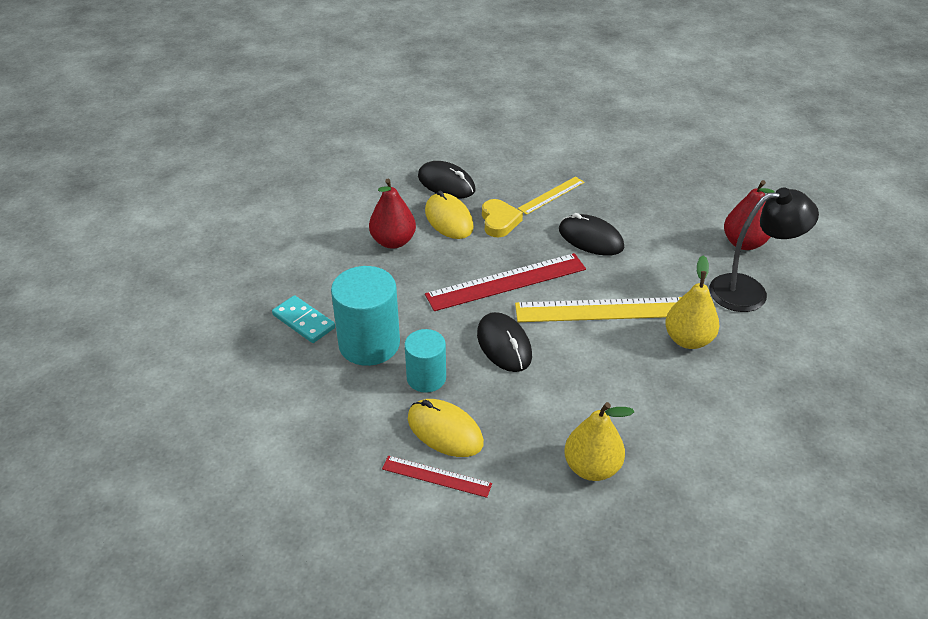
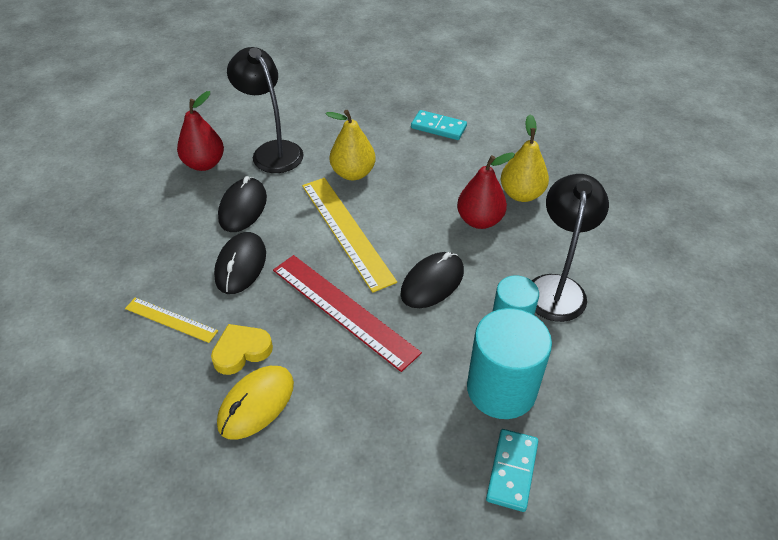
camera: 115 degrees left, 5 degrees up
red pear [369,179,416,249] -> red pear moved to [457,152,515,229]
red ruler [382,456,492,498] -> none
yellow mouse [408,399,484,457] -> black lamp [532,174,609,322]
black mouse [418,161,475,198] -> black mouse moved to [218,176,267,232]
none -> turquoise domino [411,110,467,140]

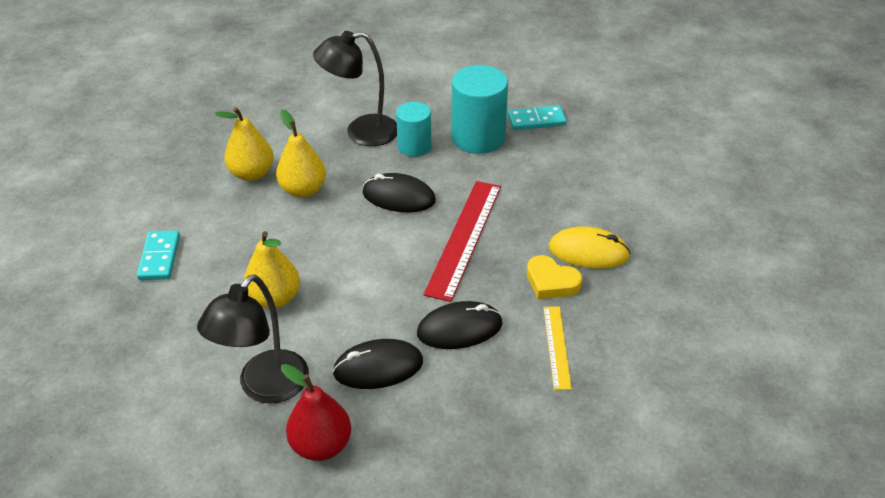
camera: 115 degrees left, 5 degrees down
yellow ruler [302,178,397,293] -> none
red pear [457,152,515,229] -> yellow pear [276,110,326,198]

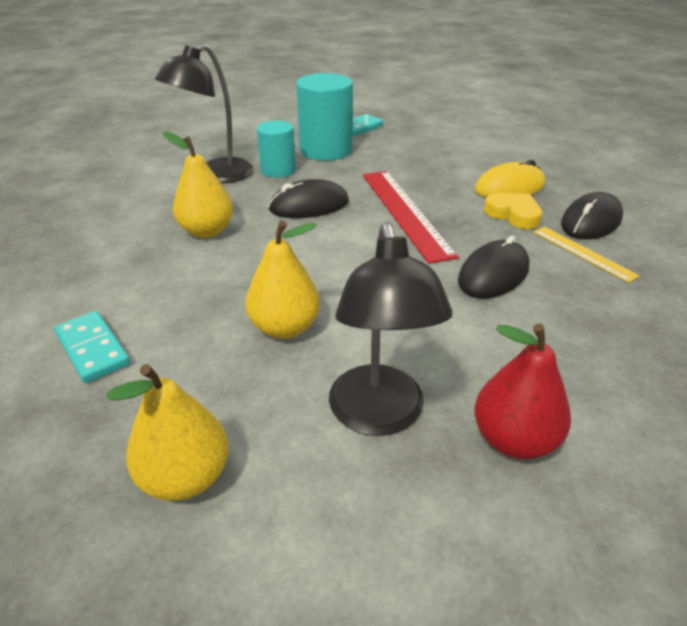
camera: 35 degrees left, 5 degrees down
yellow pear [214,107,274,181] -> yellow pear moved to [106,364,229,501]
black mouse [332,339,423,389] -> black mouse moved to [561,192,623,240]
yellow heart [527,255,582,299] -> yellow heart turned 135 degrees counterclockwise [484,193,542,229]

